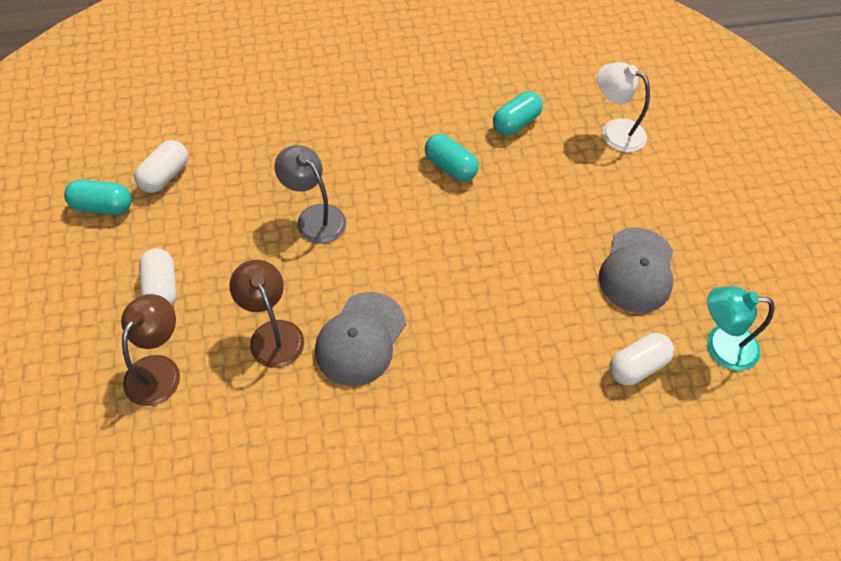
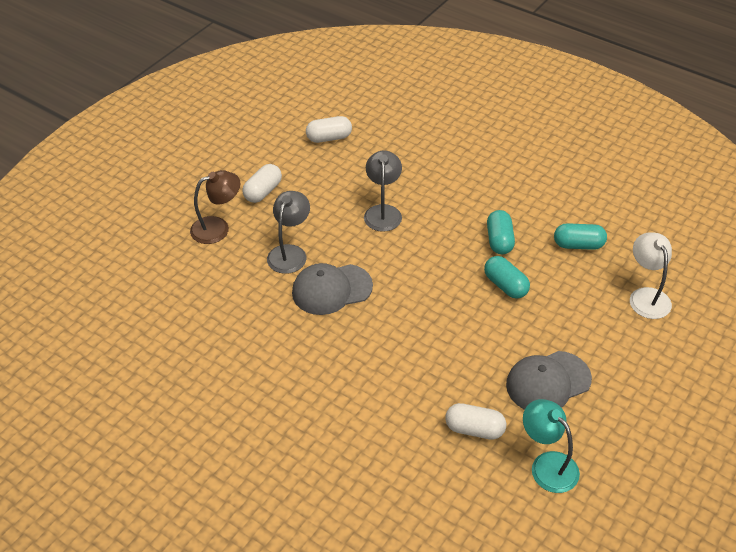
camera: 50 degrees right, 10 degrees down
turquoise capsule [64,179,132,215] -> turquoise capsule moved to [484,256,530,299]
brown lamp [229,260,304,368] -> grey lamp [267,191,310,274]

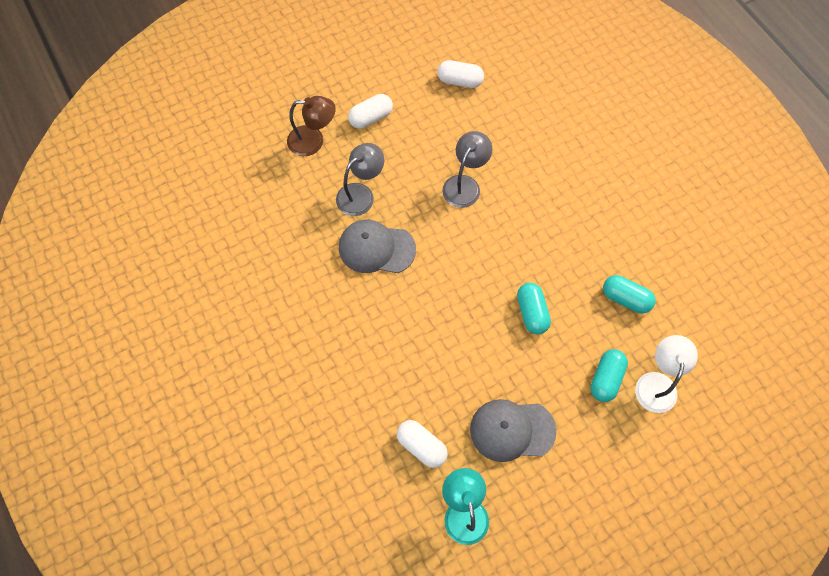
camera: 25 degrees right, 20 degrees up
turquoise capsule [487,210,515,254] -> turquoise capsule moved to [590,349,628,402]

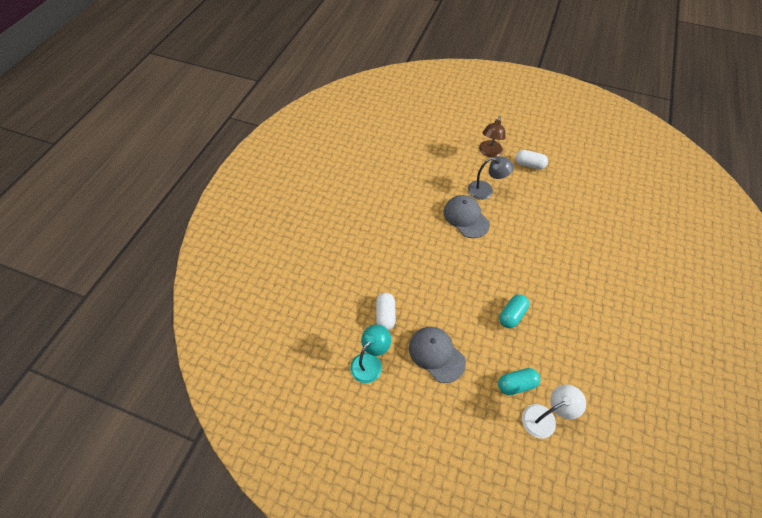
camera: 50 degrees right, 10 degrees down
brown lamp [287,96,336,156] -> brown lamp turned 60 degrees clockwise [479,116,506,157]
white capsule [437,60,484,88] -> none
grey lamp [442,131,493,208] -> none
turquoise capsule [603,275,656,313] -> none

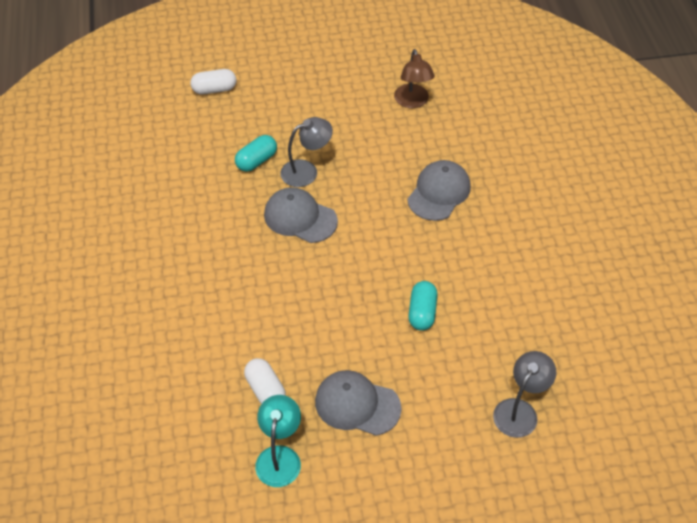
camera: 30 degrees left, 5 degrees down
brown lamp [479,116,506,157] -> brown lamp moved to [394,49,435,108]
turquoise capsule [498,368,540,395] -> turquoise capsule moved to [235,135,277,172]
white capsule [515,150,548,169] -> white capsule moved to [191,69,236,95]
white lamp [522,385,586,439] -> grey lamp [493,351,556,438]
none -> grey cap [407,160,471,221]

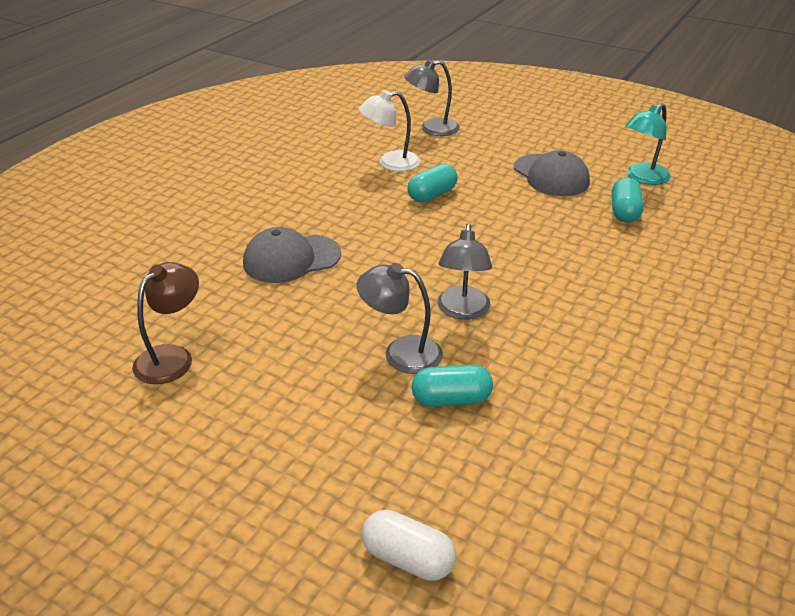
camera: 140 degrees left, 15 degrees down
white capsule [244,358,286,404] -> turquoise capsule [612,178,643,223]
grey cap [264,187,338,243] -> grey lamp [437,224,492,320]
none -> white lamp [359,90,420,171]

